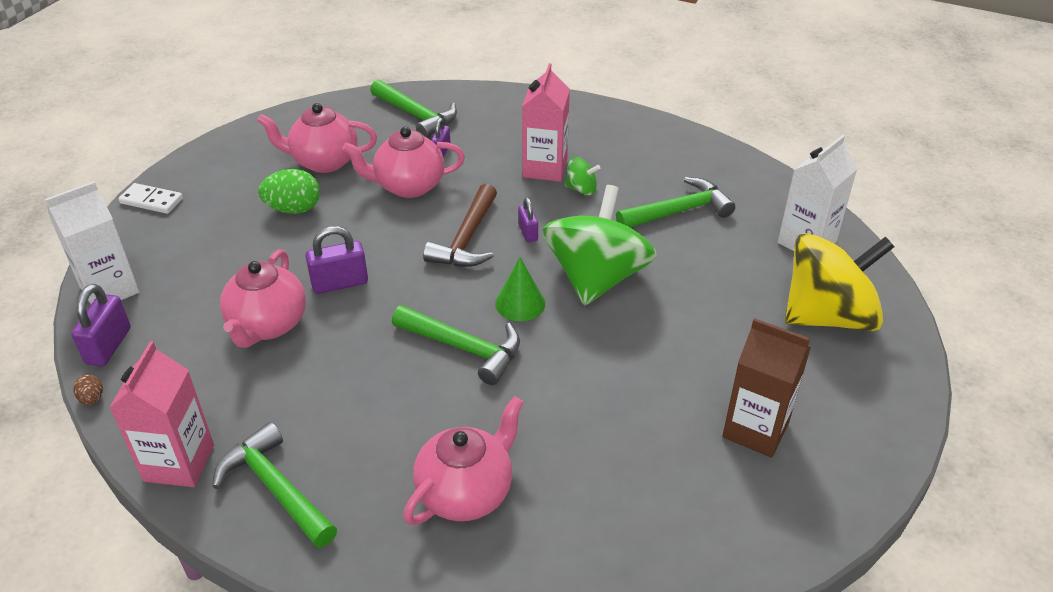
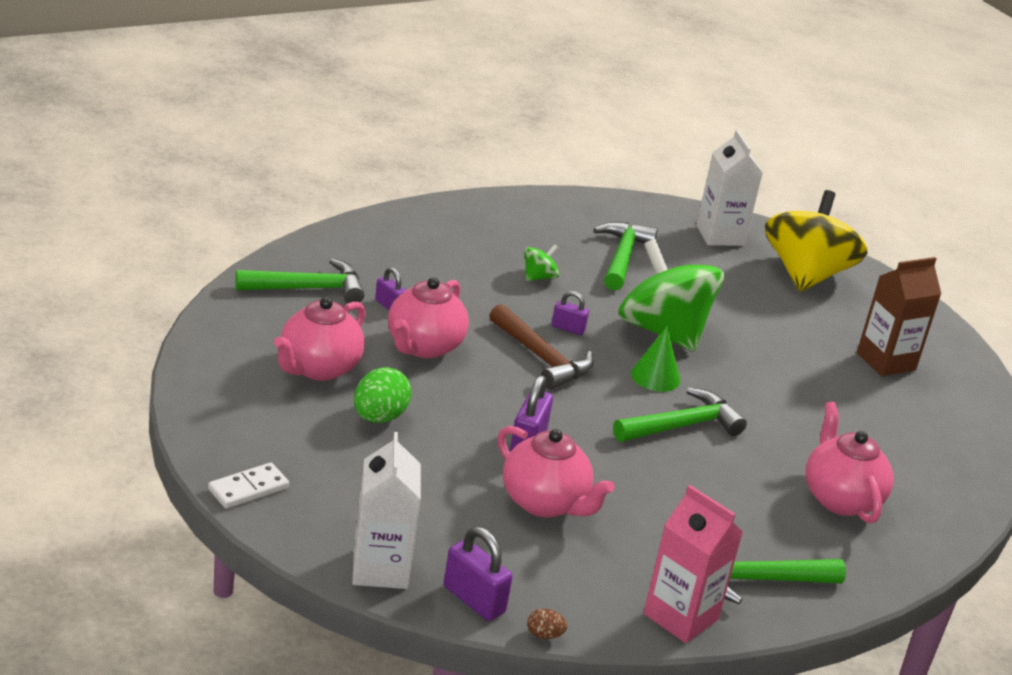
camera: 60 degrees left, 10 degrees down
pink carton [522,63,570,182] -> none

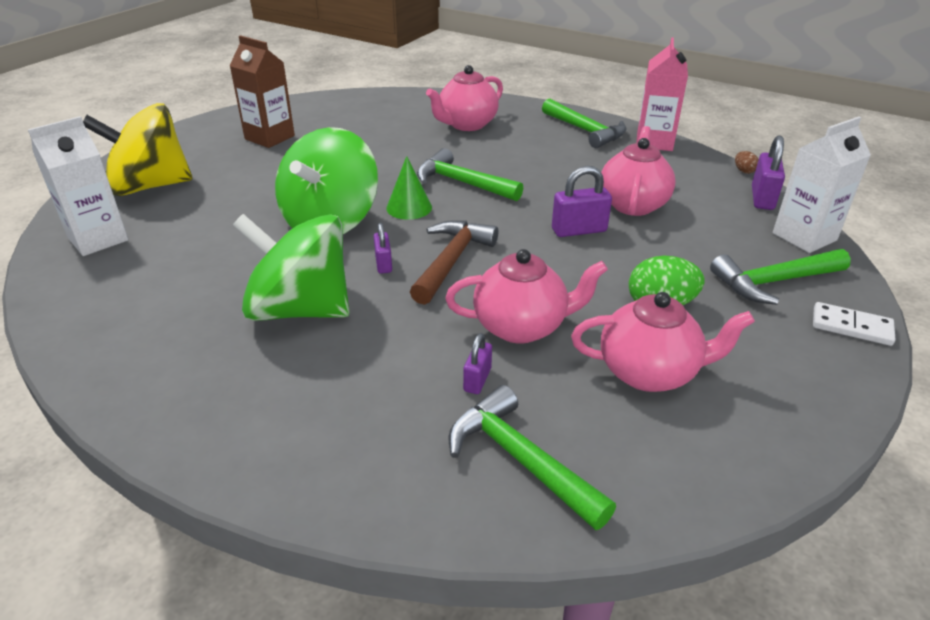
camera: 115 degrees left, 5 degrees up
green spinning top [524,244,559,281] -> green spinning top [233,214,350,321], size x2.46
green hammer [594,222,658,291] -> green hammer moved to [710,249,851,305]

